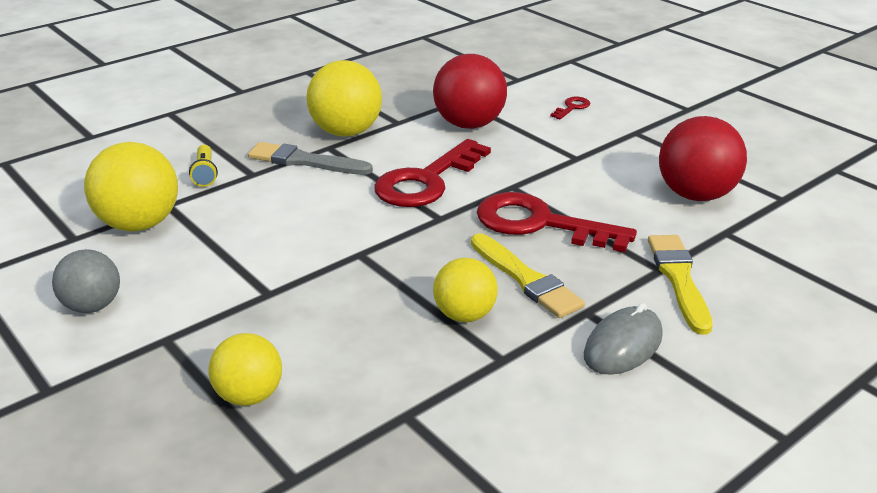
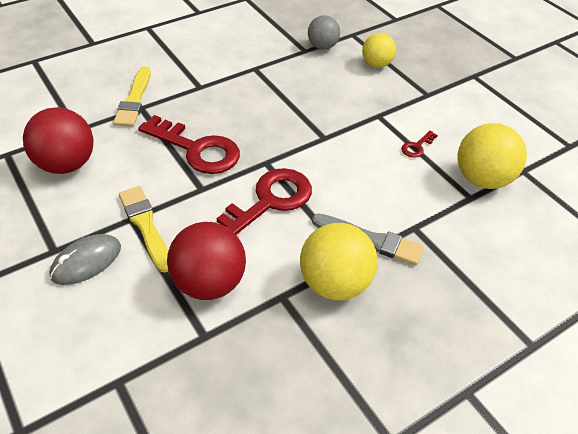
camera: 175 degrees left, 15 degrees up
grey ball [52,249,120,313] -> grey ball moved to [308,15,340,50]
yellow flashlight [189,145,218,187] -> none
yellow ball [433,258,498,322] -> none
yellow brush [471,233,585,318] -> yellow brush moved to [119,186,168,273]
red key [550,97,590,119] -> red key moved to [401,131,438,158]
grey mouse [584,303,663,375] -> grey mouse moved to [49,234,121,285]

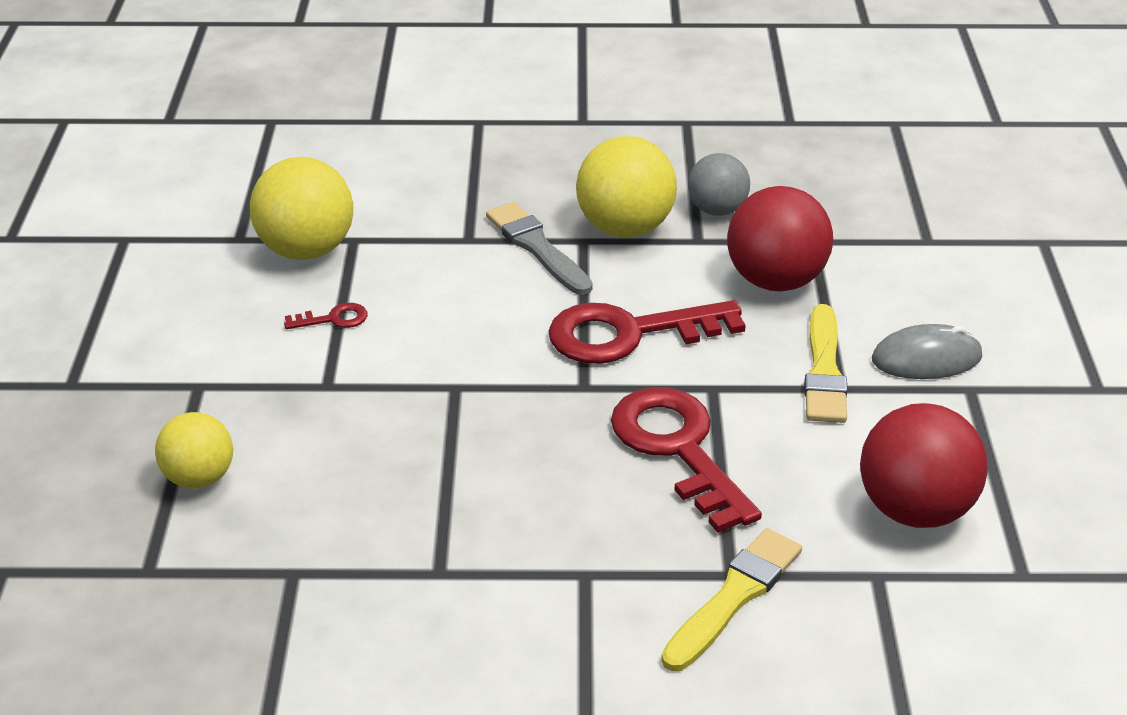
camera: 145 degrees left, 10 degrees down
grey ball [308,15,340,50] -> grey ball moved to [688,153,750,216]

